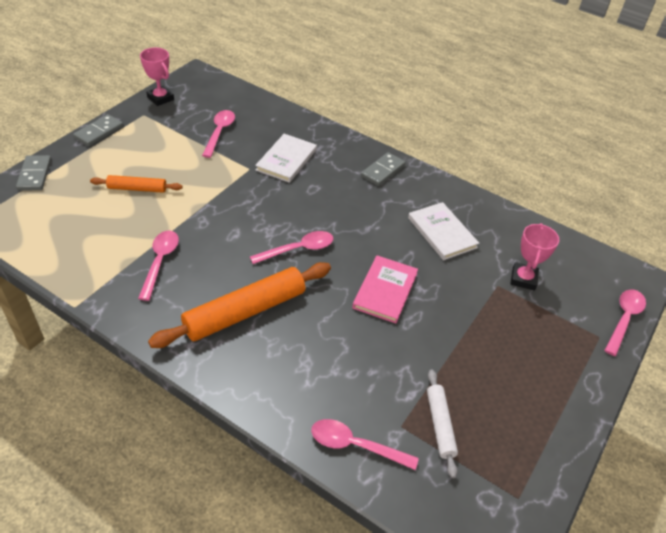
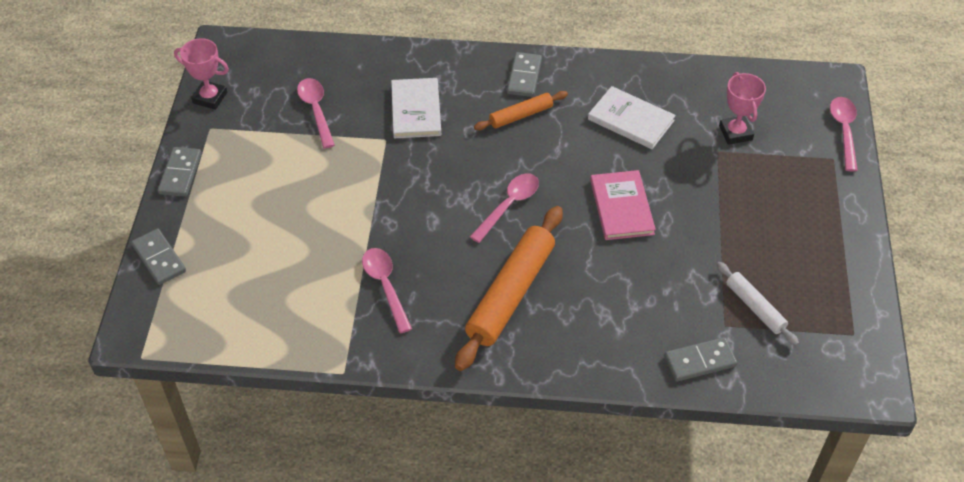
camera: 25 degrees left, 5 degrees up
orange rolling pin [90,175,182,193] -> orange rolling pin moved to [474,91,568,130]
pink spoon [311,419,419,470] -> grey domino [664,337,737,381]

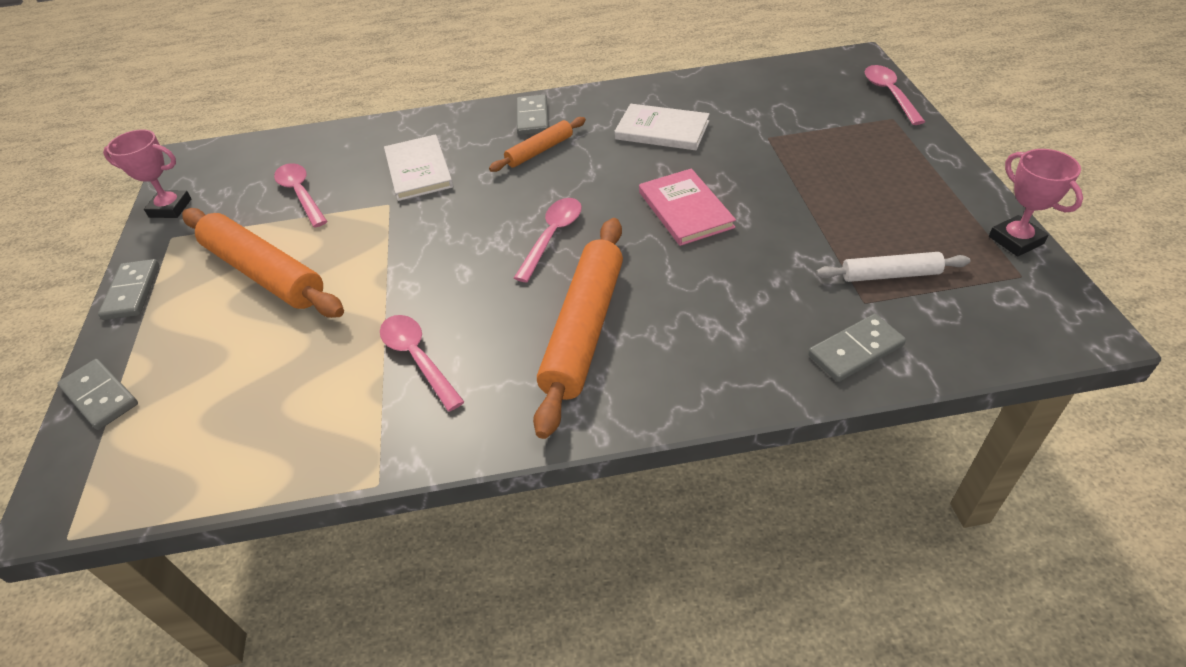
camera: 10 degrees left, 5 degrees down
white rolling pin [717,262,799,346] -> white rolling pin turned 45 degrees counterclockwise [816,252,970,282]
pink trophy [719,72,766,145] -> pink trophy moved to [989,149,1083,257]
none -> orange rolling pin [182,208,344,318]

